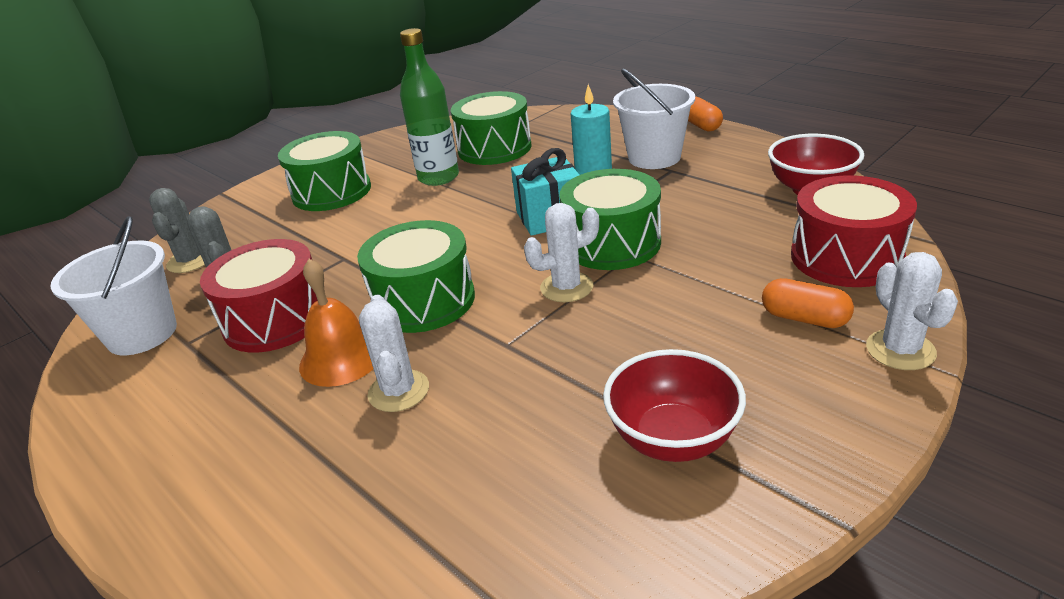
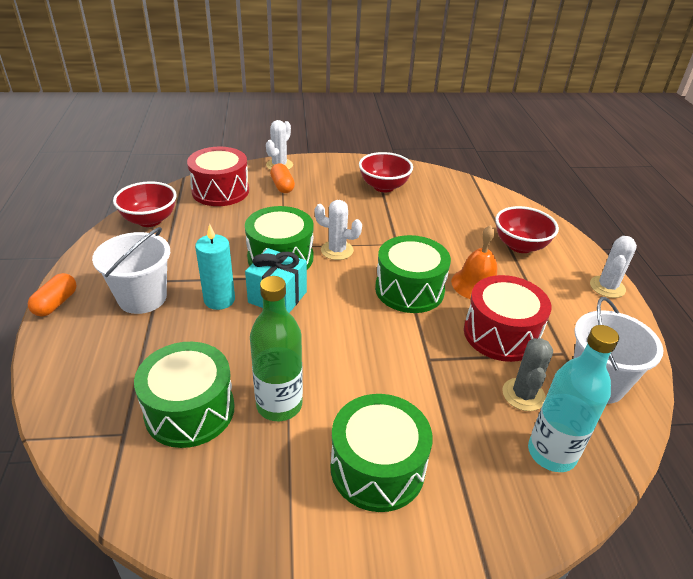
camera: 145 degrees left, 5 degrees up
grey cactus [149,188,205,273] -> turquoise bottle [528,325,619,472]
white cactus [359,294,429,412] -> white cactus moved to [590,236,637,298]
none -> red bowl [495,206,559,253]

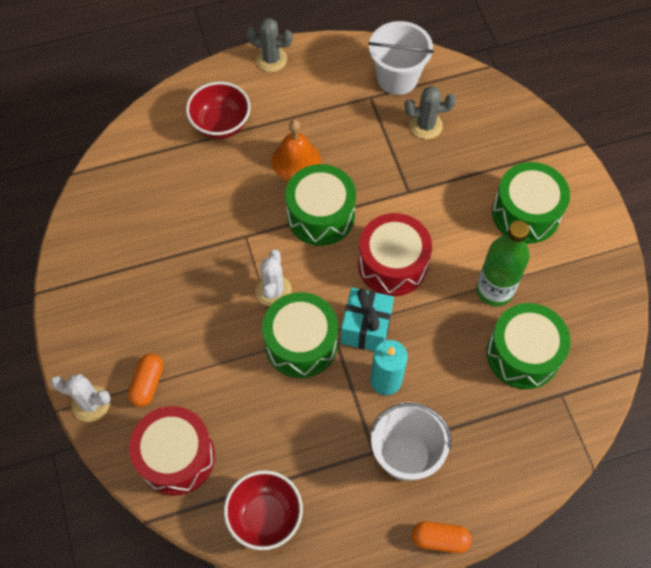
camera: 100 degrees left, 25 degrees up
orange capsule [270,164,295,193] -> orange capsule turned 45 degrees counterclockwise [128,354,163,407]
red bowl [359,152,413,192] -> none
red drum [464,275,551,362] -> red drum moved to [358,213,432,296]
turquoise bottle [528,325,619,472] -> none
white cactus [590,236,637,298] -> grey cactus [246,18,293,72]

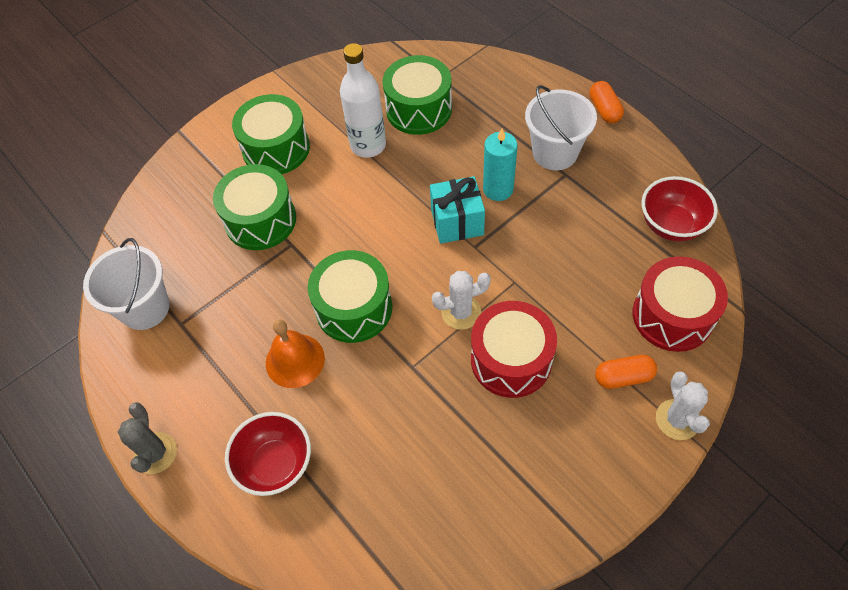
camera: 110 degrees left, 5 degrees down
green drum [262,292,338,378] -> green drum moved to [213,164,296,250]
red drum [358,213,432,296] -> red drum moved to [471,301,557,398]
grey cactus [405,86,456,139] -> none
green bottle [476,220,530,306] -> white bottle [340,43,386,158]

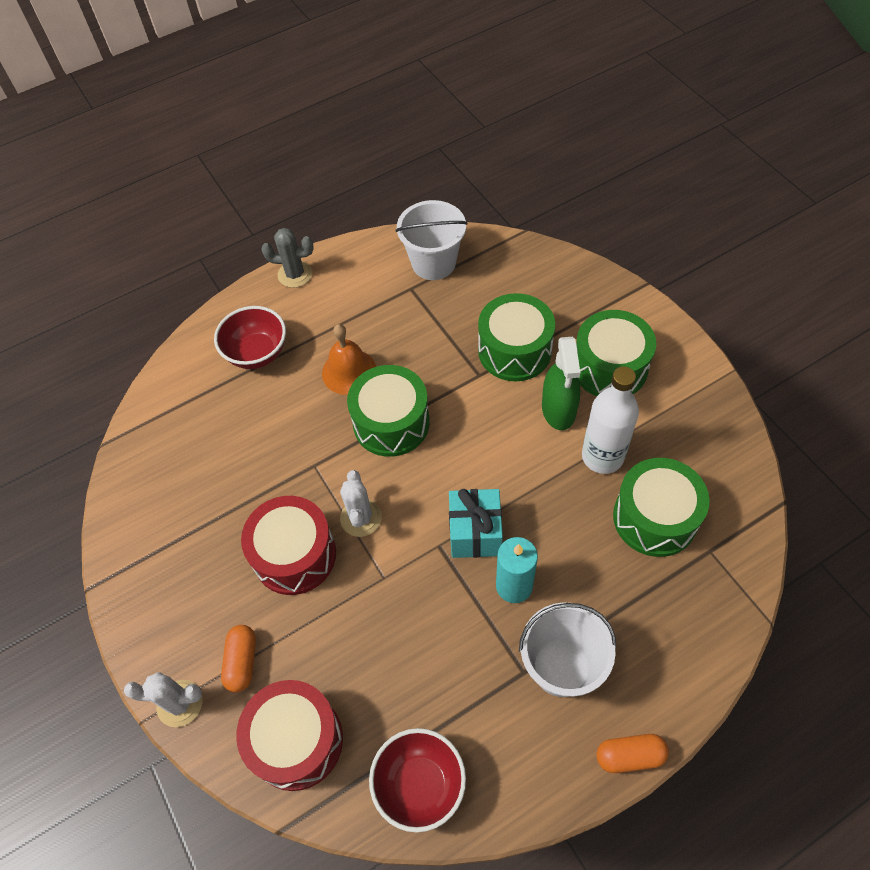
camera: 100 degrees right, 0 degrees up
none -> green spray bottle [542,337,580,430]

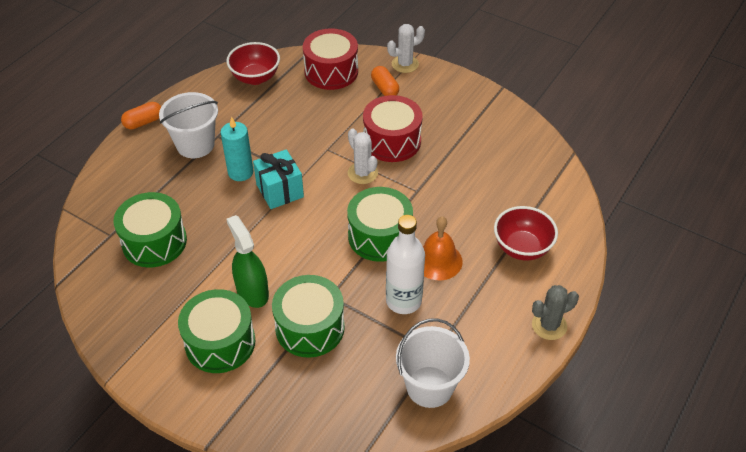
camera: 150 degrees right, 10 degrees down
white bottle [582,366,639,474] -> white bottle moved to [386,215,425,314]

